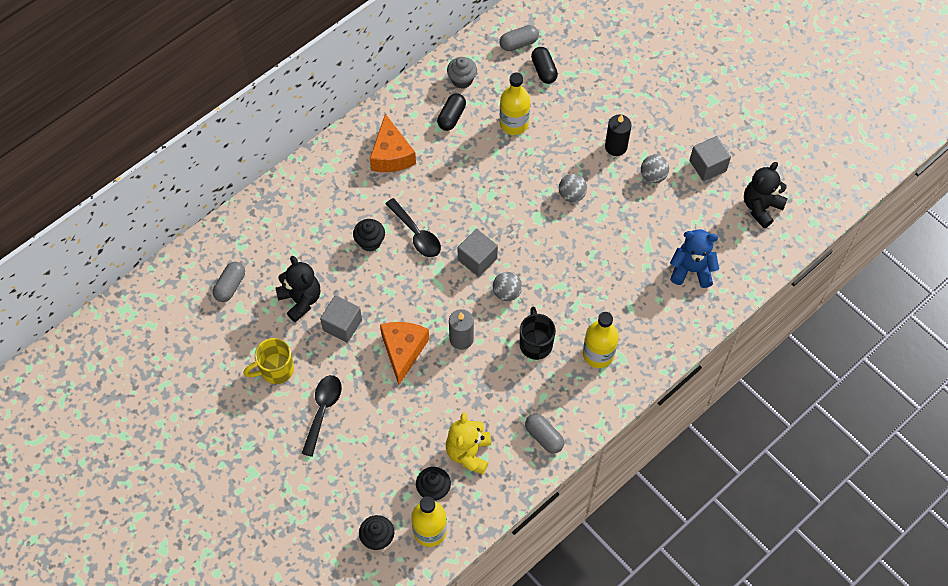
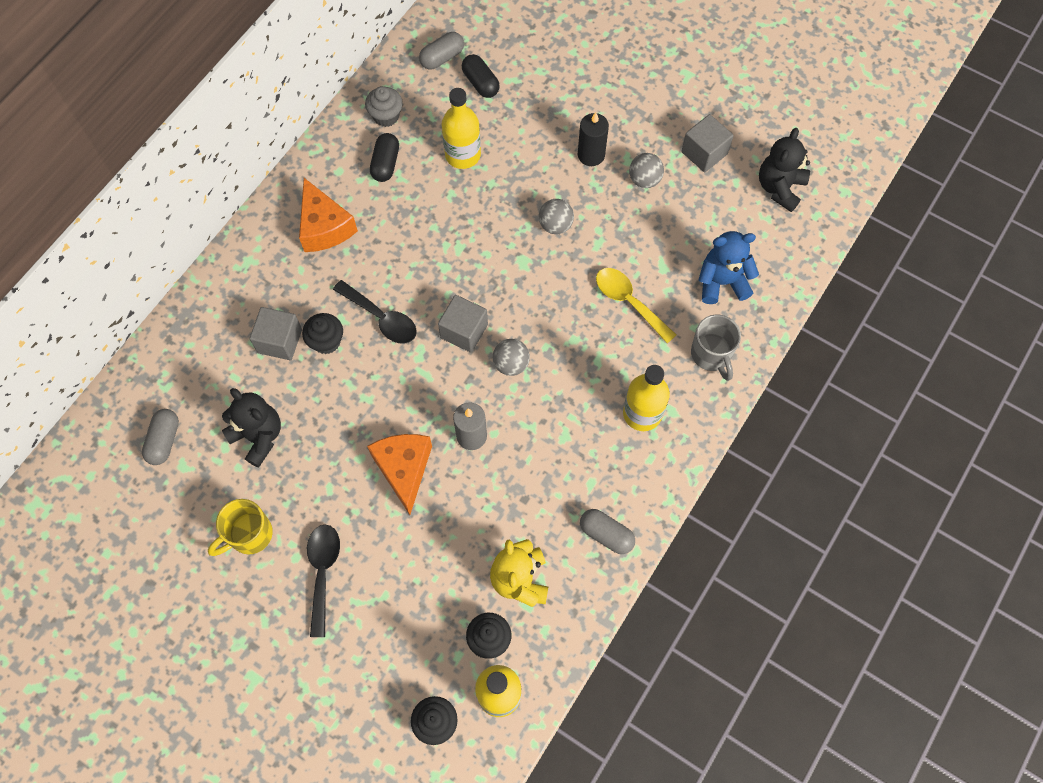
camera: 15 degrees left, 5 degrees up
grey cube [320,295,362,343] -> grey cube moved to [250,307,302,360]
black mug [520,307,556,360] -> none
none -> yellow spoon [596,268,676,344]
none -> grey mug [691,315,741,381]

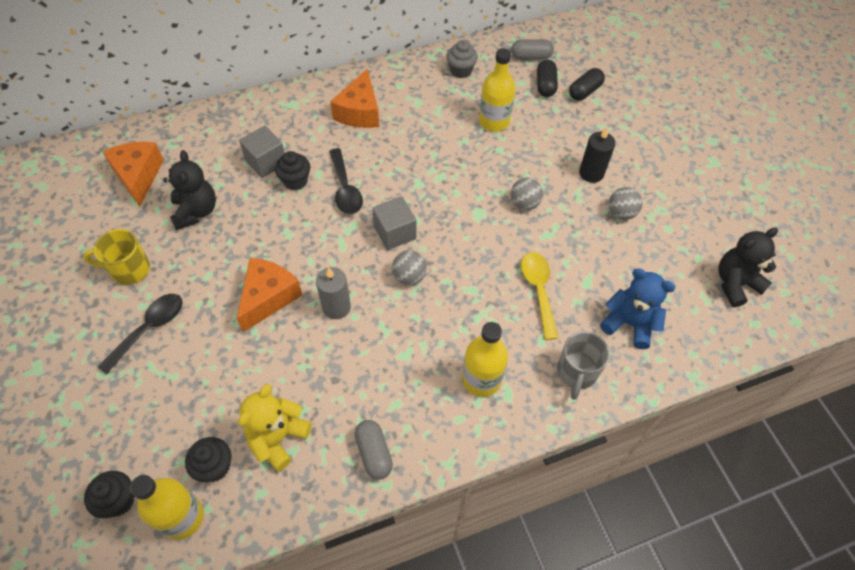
camera: 35 degrees right, 10 degrees down
grey capsule [142,409,179,465] -> orange cheese [102,142,164,207]
black capsule [370,133,399,182] -> black capsule moved to [569,68,605,101]
grey cube [682,114,734,172] -> none

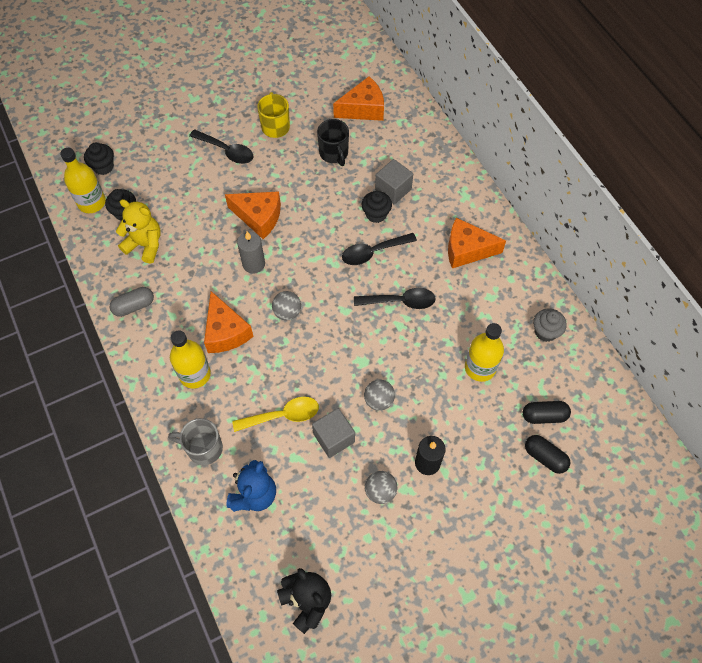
camera: 85 degrees right, 5 degrees up
black teddy bear [163,150,216,230] -> black mug [317,119,349,166]
grey cube [372,196,416,250] -> grey cube moved to [312,408,355,458]
grey capsule [511,39,554,60] -> none
none -> orange cheese [204,291,254,353]
none -> black spoon [354,288,436,309]

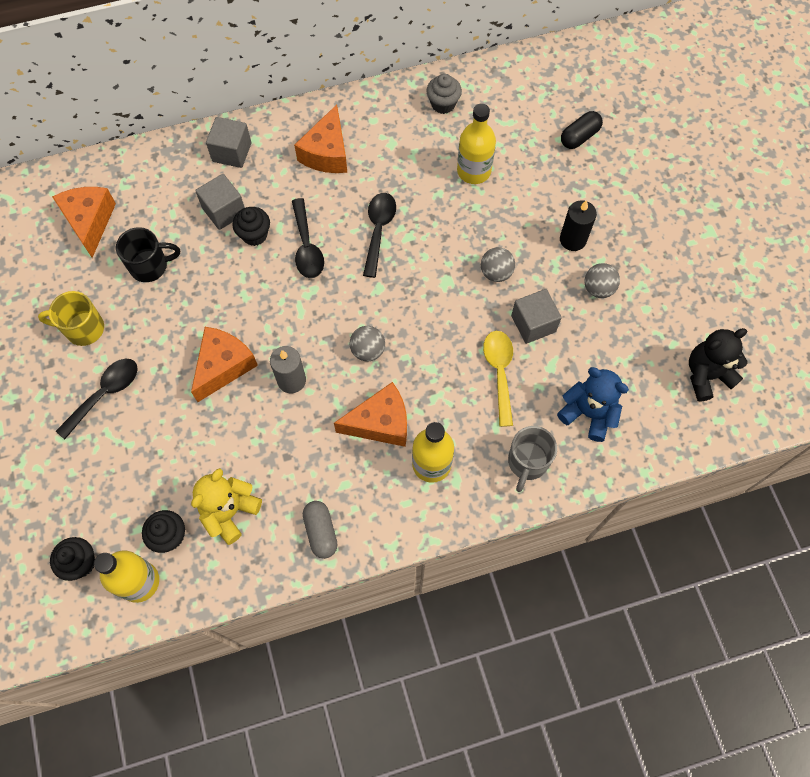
camera: 80 degrees left, 5 degrees up
black capsule [523,401,571,424] -> none
none -> grey cube [206,117,251,168]

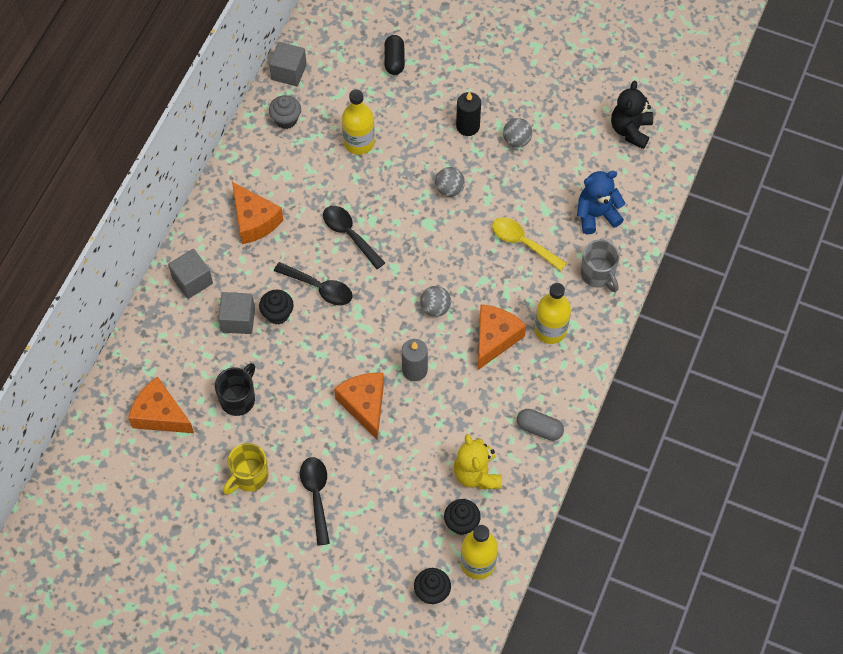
camera: 50 degrees left, 5 degrees down
grey cube [511,289,562,344] -> grey cube moved to [269,42,307,86]

